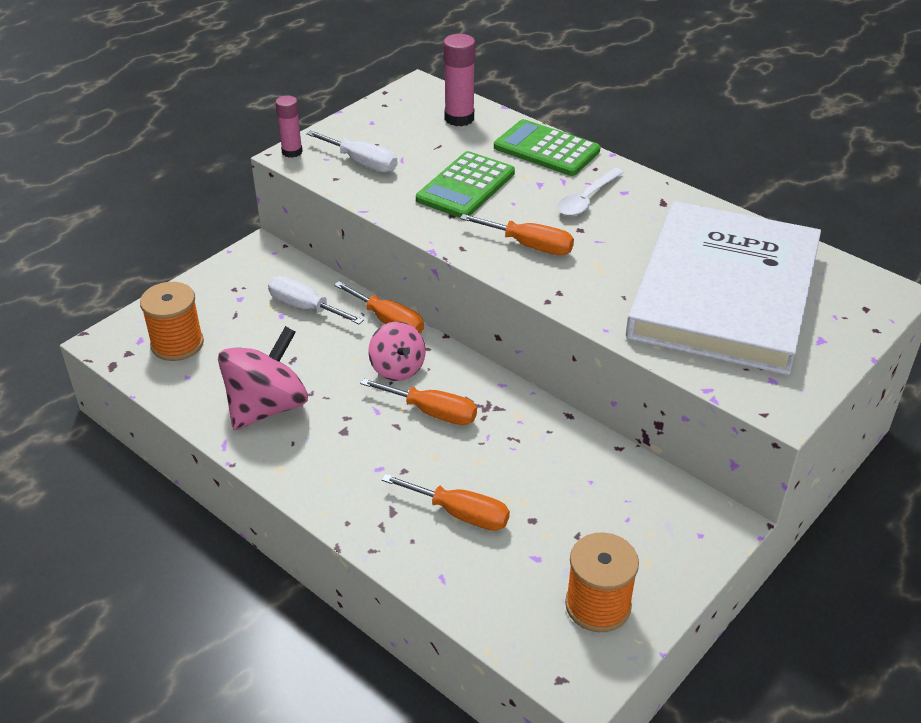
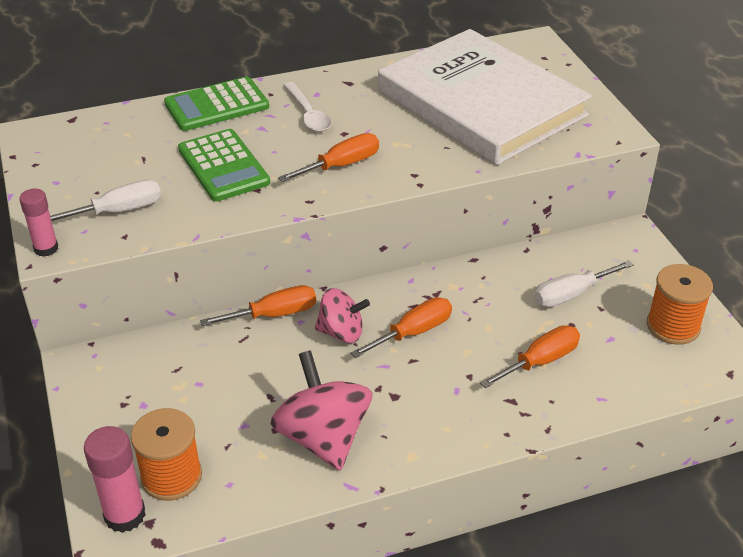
camera: 60 degrees left, 0 degrees up
white screwdriver [268,276,364,325] -> white screwdriver moved to [534,261,634,307]
pink glue stick [443,34,476,126] -> pink glue stick moved to [84,426,146,533]

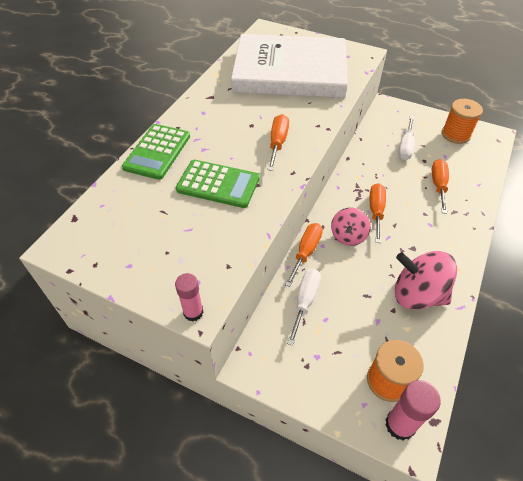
camera: 45 degrees left, 10 degrees up
white screwdriver [50,179,161,221] -> white screwdriver moved to [287,269,321,346]
white spoon [284,82,331,132] -> none
pink spinning top [315,288,370,343] -> pink spinning top turned 150 degrees clockwise [331,207,371,246]

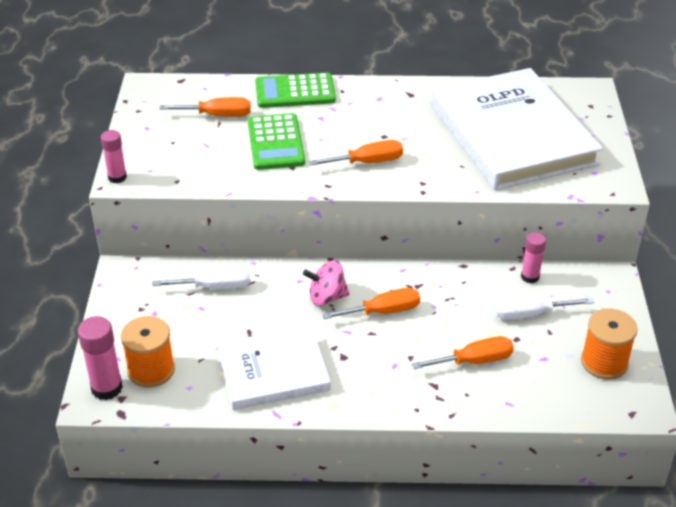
camera: 65 degrees right, 10 degrees down
orange screwdriver [285,223,323,287] -> orange screwdriver moved to [160,97,251,117]
pink spinning top [395,251,457,310] -> white book [218,329,330,410]
none -> pink glue stick [521,232,546,284]

